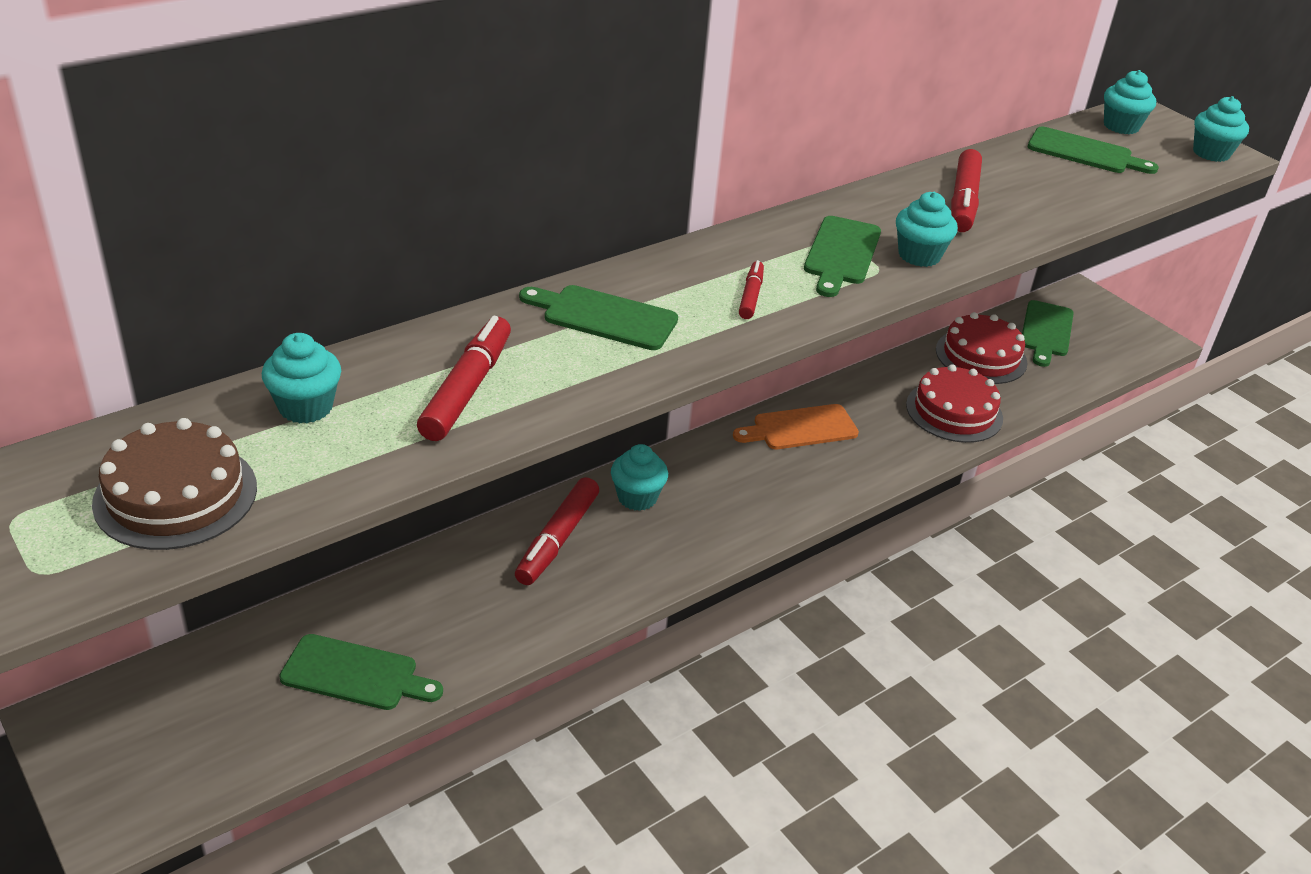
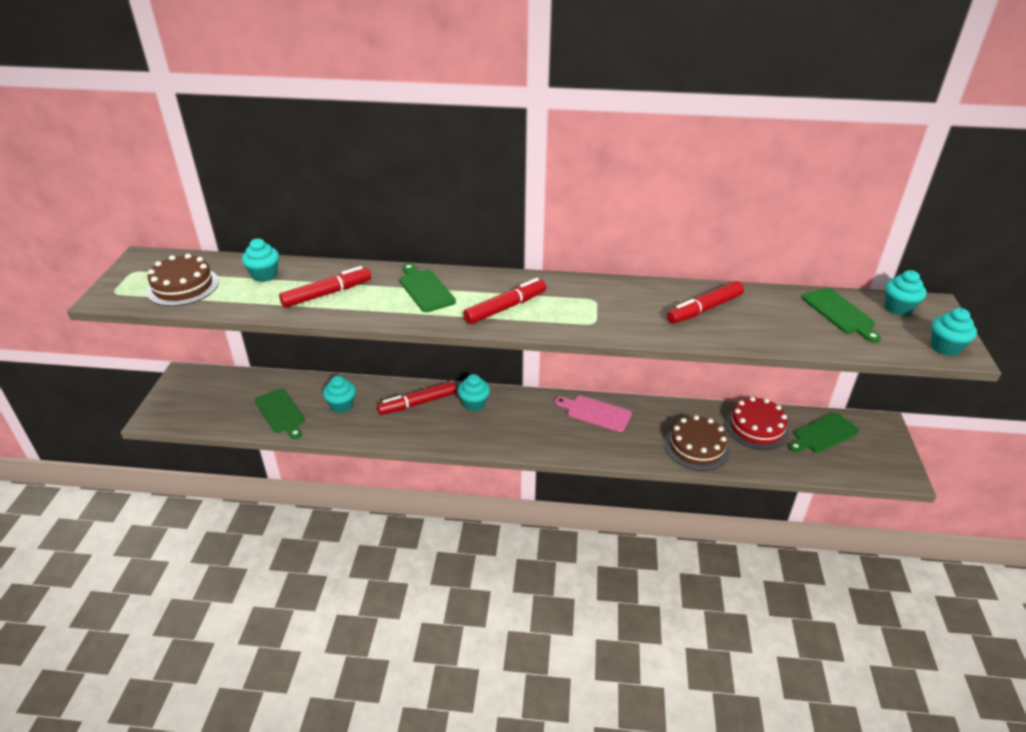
camera: 45 degrees right, 0 degrees up
orange cutting board [733,404,859,449] -> pink cutting board [555,396,632,432]
red marker [739,260,764,319] -> red marker [463,278,546,324], size x1.80
green cutting board [804,216,881,297] -> none
turquoise cupcake [896,192,958,267] -> turquoise cupcake moved to [323,376,356,413]
red cake [906,364,1003,443] -> brown cake [665,415,730,471]

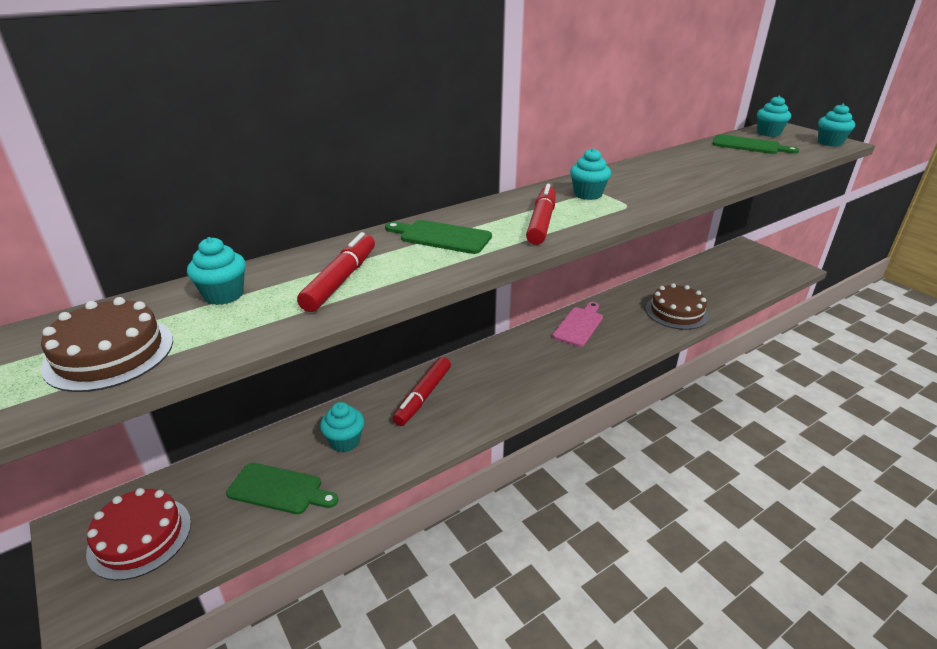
camera: 40 degrees left, 5 degrees down
turquoise cupcake [458,374,490,411] -> turquoise cupcake moved to [570,148,611,200]
pink cutting board [555,396,632,432] -> pink cutting board turned 135 degrees clockwise [552,302,603,347]
red marker [667,281,744,324] -> none
red cake [725,397,789,450] -> red cake moved to [86,488,191,580]
green cutting board [789,413,859,453] -> none

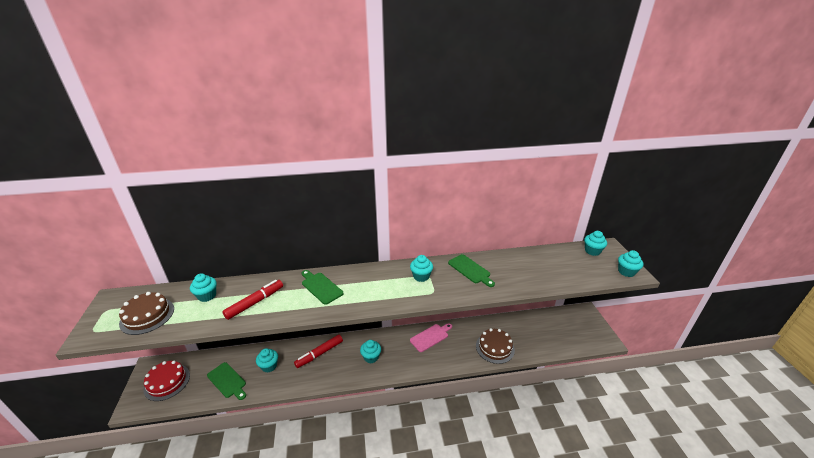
camera: 25 degrees right, 0 degrees up
red marker [526,184,556,245] -> none
green cutting board [712,134,799,154] -> green cutting board moved to [448,254,495,287]
none -> turquoise cupcake [360,340,381,363]

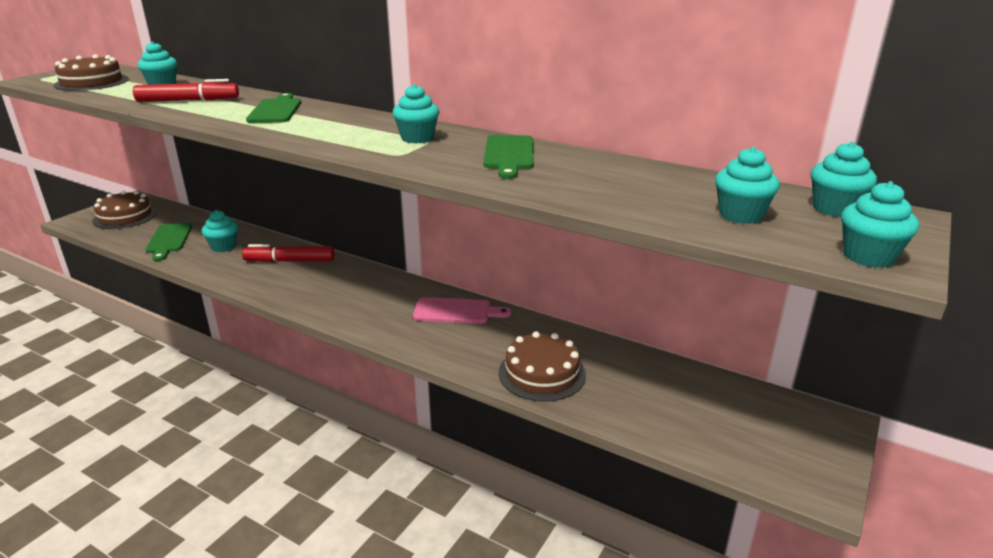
camera: 40 degrees right, 5 degrees down
red cake [143,361,190,401] -> brown cake [92,191,157,229]
turquoise cupcake [360,340,381,363] -> turquoise cupcake moved to [715,147,780,224]

